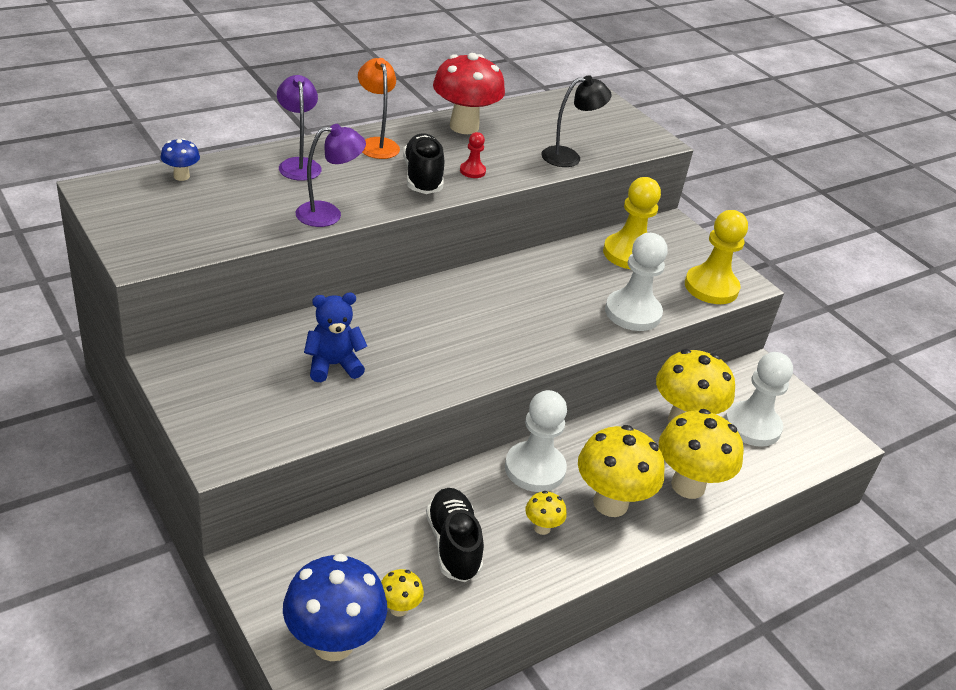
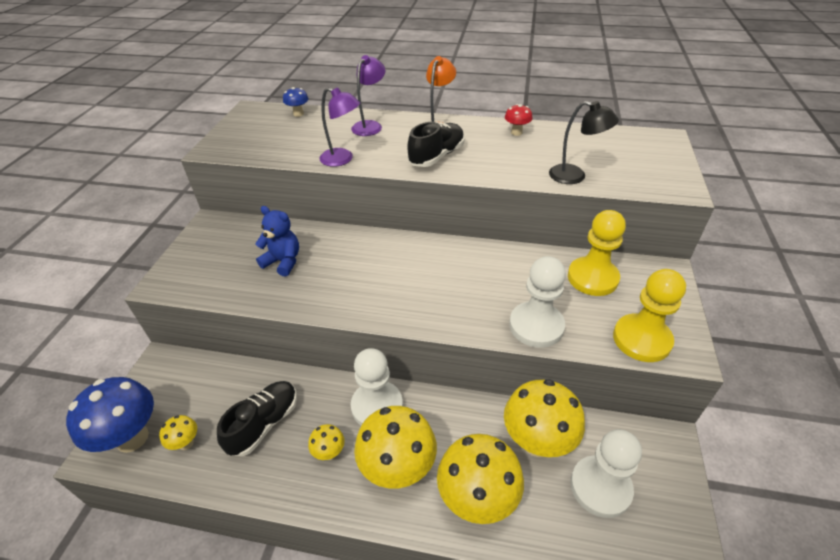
camera: 50 degrees right, 5 degrees up
red mushroom [433,53,505,134] -> red mushroom [505,104,533,136], size x0.47
red pawn [460,132,486,178] -> none

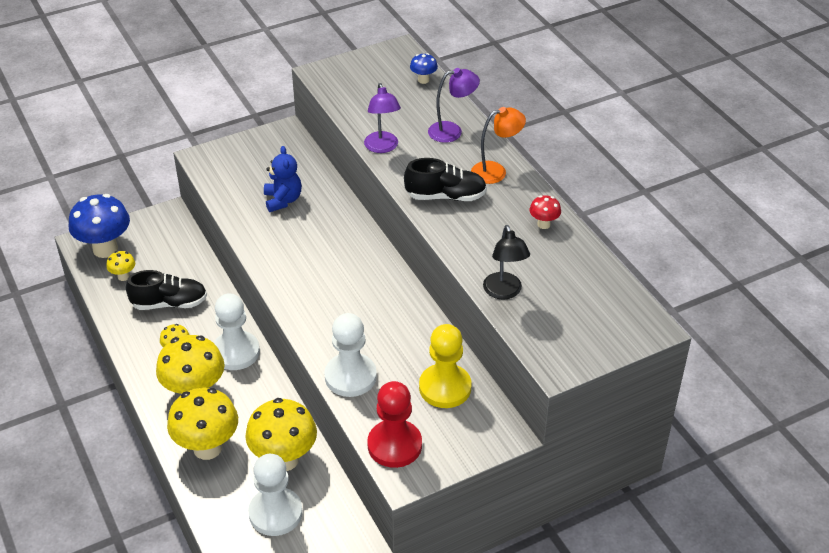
camera: 50 degrees right, 0 degrees up
yellow pawn [613,269,686,362] -> red pawn [367,381,422,468]

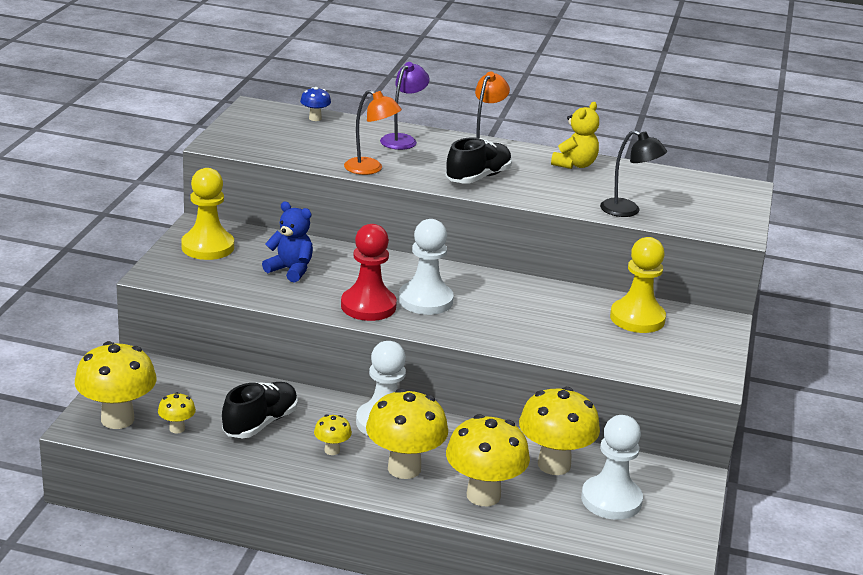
camera: 50 degrees left, 15 degrees down
blue mushroom [69,194,130,258] -> yellow mushroom [75,341,157,429]
white pawn [324,313,377,397] -> white pawn moved to [399,219,454,315]
purple lamp [364,83,401,153] -> orange lamp [344,90,402,175]
red pawn [367,381,422,468] -> red pawn moved to [341,224,397,321]
red mushroom [529,195,561,229] -> yellow teddy bear [551,102,599,169]
none -> yellow pawn [181,168,234,260]

